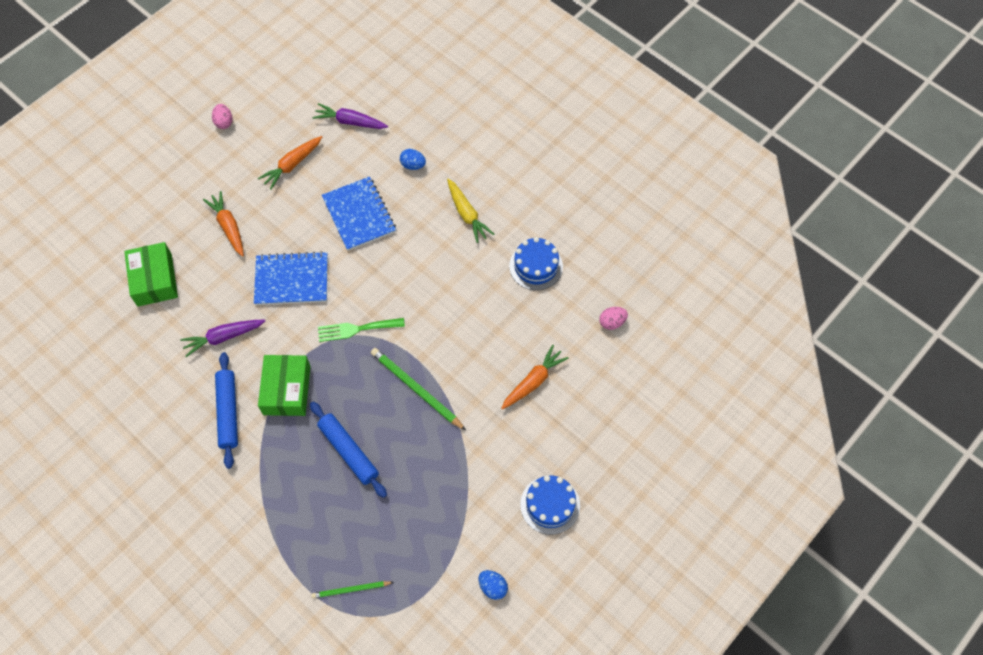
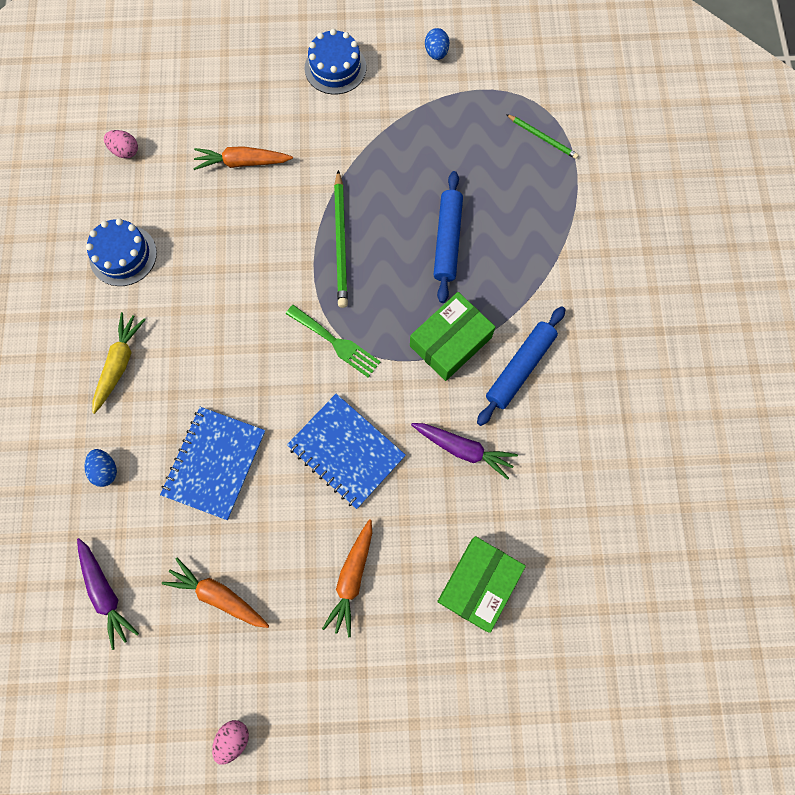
camera: 135 degrees left, 10 degrees up
orange carrot [258,136,322,190] -> orange carrot turned 150 degrees counterclockwise [162,558,269,628]

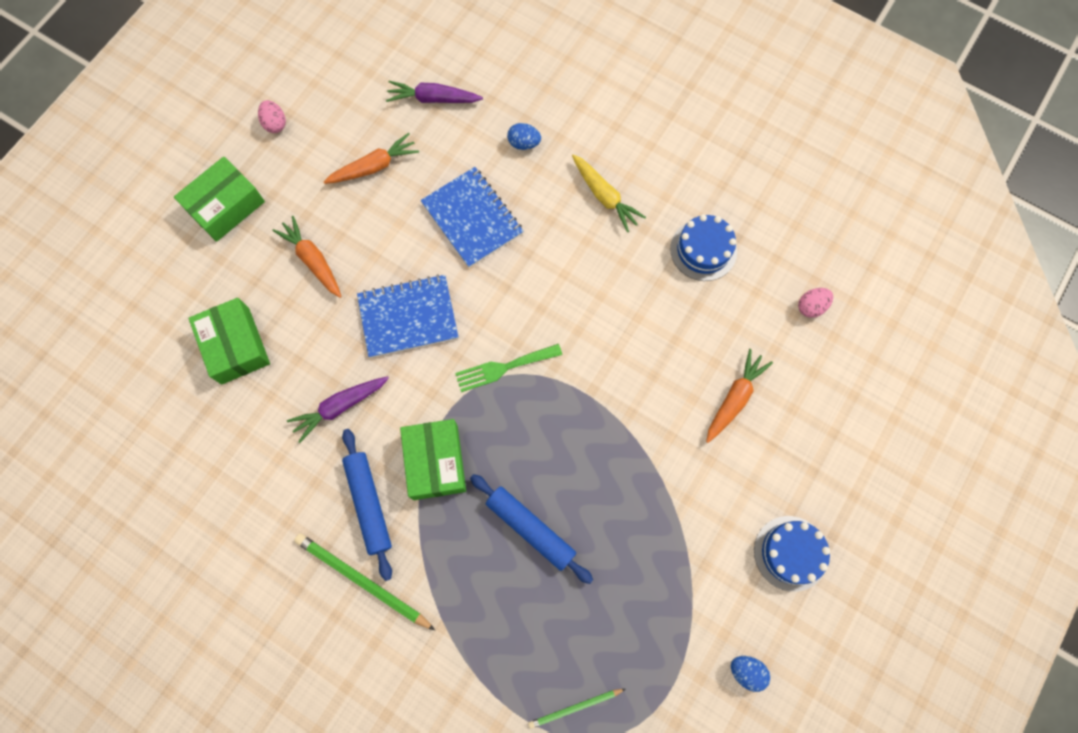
camera: 125 degrees right, 0 degrees up
green pencil [334,170,348,308] -> green pencil moved to [294,533,435,630]
none -> green box [174,156,265,242]

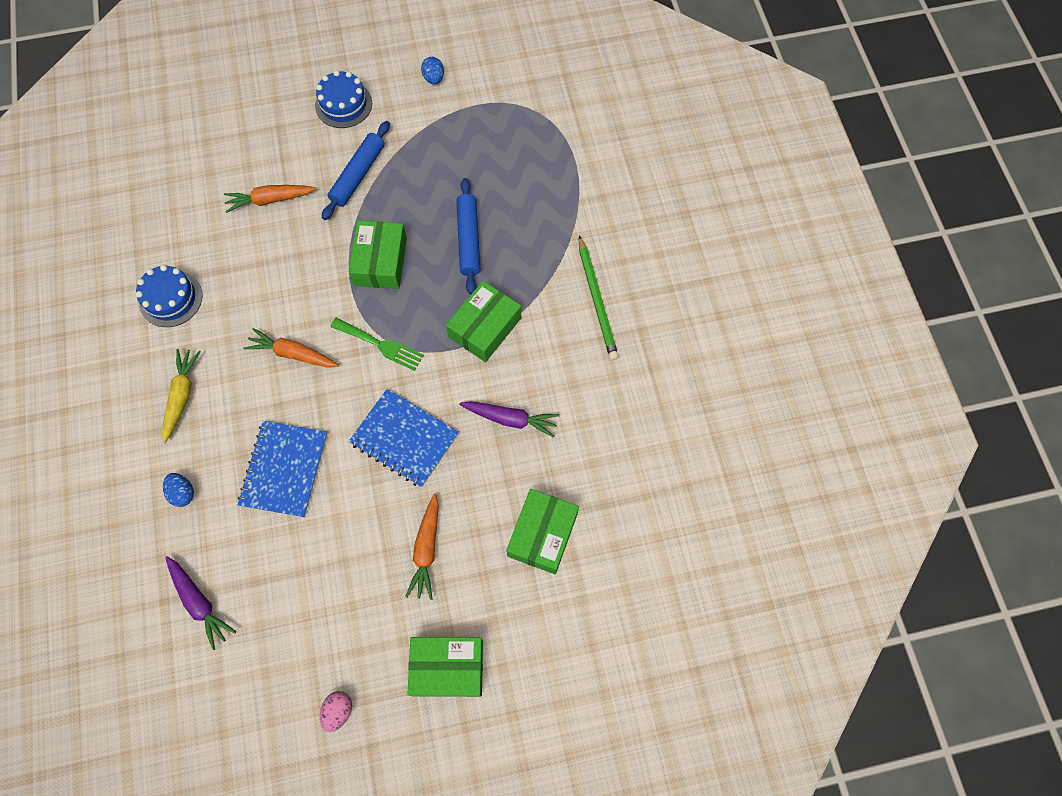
camera: 135 degrees left, 5 degrees down
orange carrot [324,133,419,184] -> orange carrot moved to [243,328,339,368]
blue rolling pin [342,429,392,581] -> blue rolling pin moved to [322,121,390,220]
green pencil [528,689,625,729] -> none
pink egg [798,288,833,318] -> none
none -> green box [349,220,407,289]

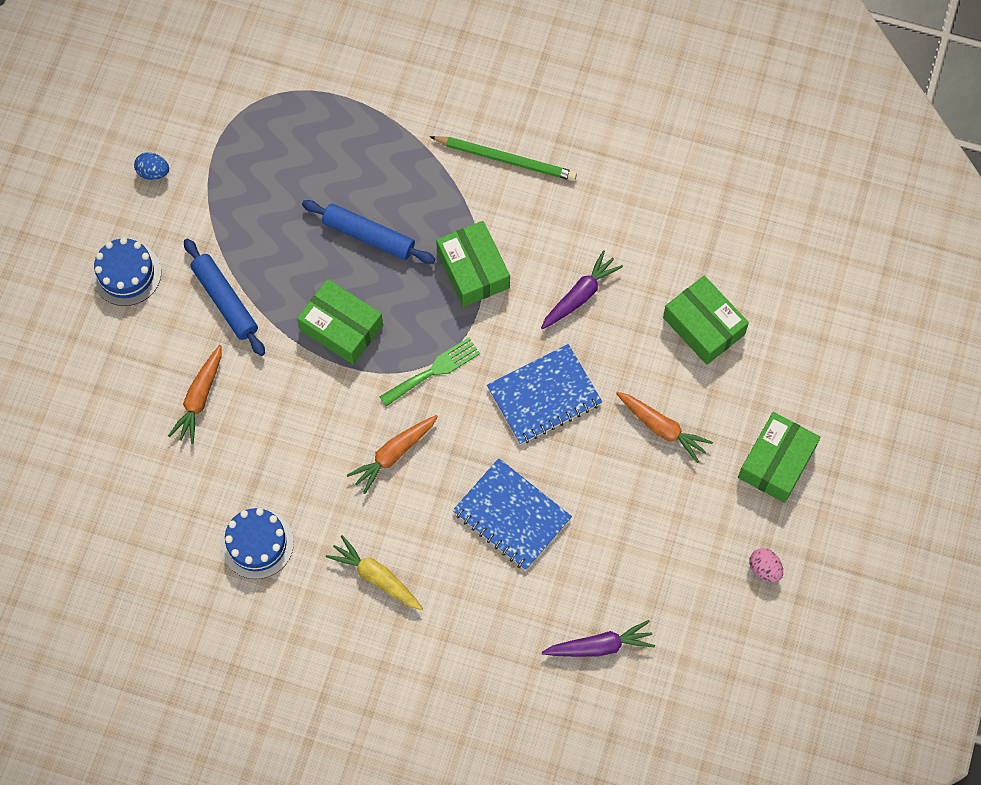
camera: 60 degrees left, 0 degrees up
blue egg [163,473,194,507] -> none

